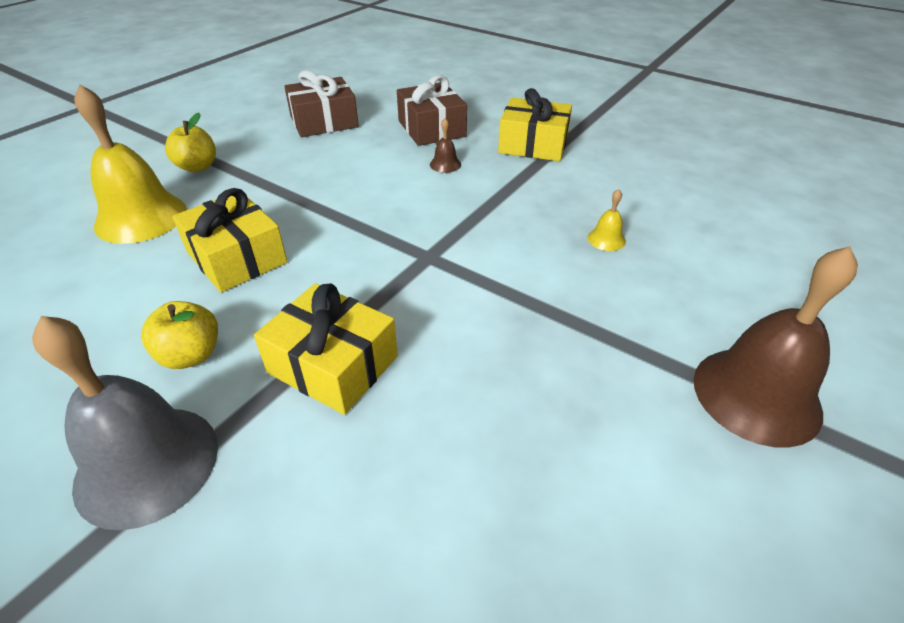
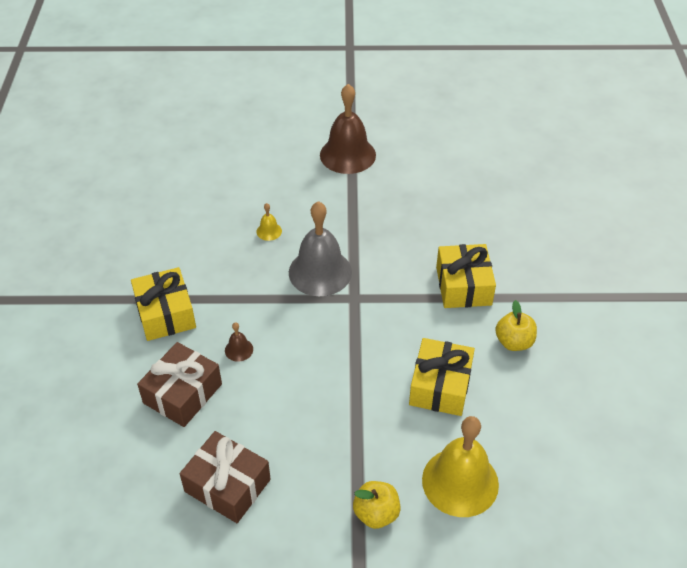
camera: 125 degrees left, 5 degrees up
grey bell [32,316,218,530] -> grey bell moved to [289,201,352,296]

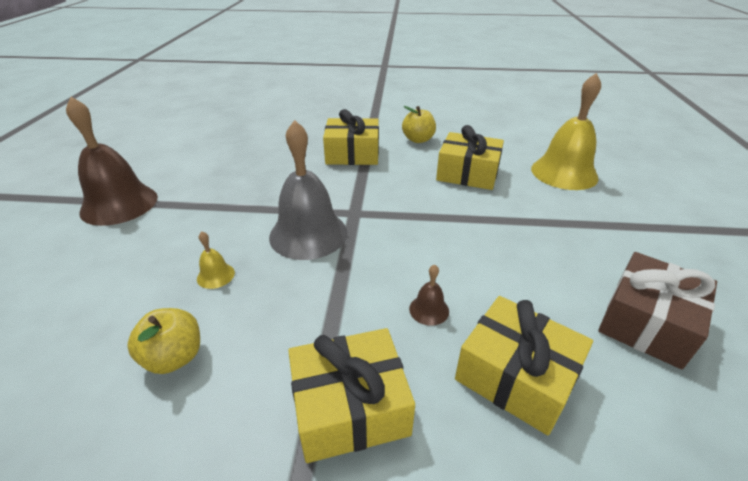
camera: 85 degrees left, 10 degrees down
brown gift [137,342,222,427] -> yellow gift [455,296,593,435]
yellow apple [353,481,401,529] -> yellow apple moved to [127,308,200,374]

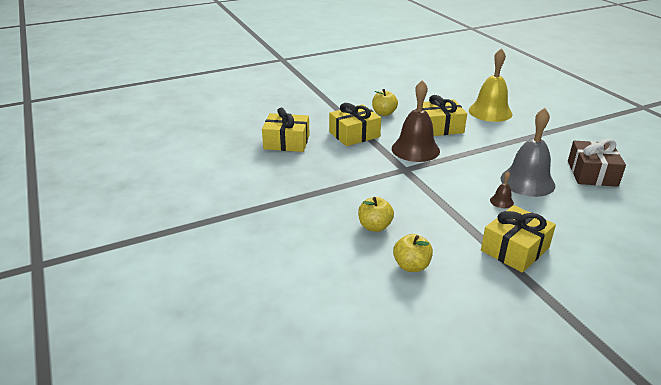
camera: 30 degrees left, 5 degrees down
brown bell [66,97,158,226] -> brown bell moved to [392,80,440,162]
yellow bell [197,231,235,289] -> yellow apple [358,197,394,232]
grey bell [269,120,347,260] -> grey bell moved to [501,108,555,197]
yellow gift [455,296,593,435] -> yellow gift moved to [262,108,309,152]

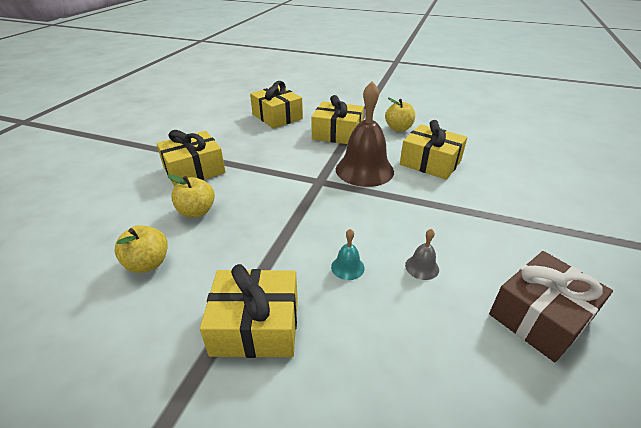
camera: 45 degrees right, 5 degrees up
yellow bell [469,48,512,122] -> none
brown bell [490,172,514,208] -> turquoise bell [331,229,365,280]
grey bell [501,108,555,197] -> grey bell [405,229,439,280], size x0.42
none -> yellow gift [156,130,226,187]

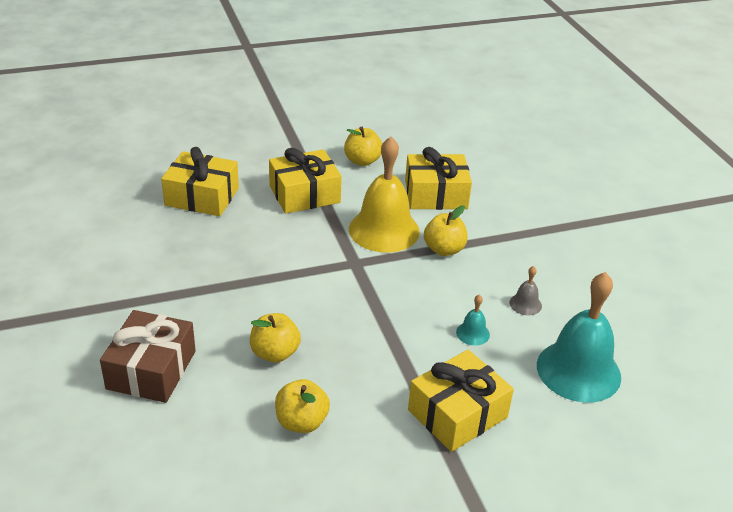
camera: 40 degrees left, 0 degrees up
yellow gift [156,130,226,187] -> none
brown bell [336,81,394,187] -> yellow bell [349,137,420,253]
brown gift [489,251,613,362] -> brown gift moved to [100,310,196,403]
none -> yellow apple [424,206,468,256]
none -> turquoise bell [537,272,621,403]

